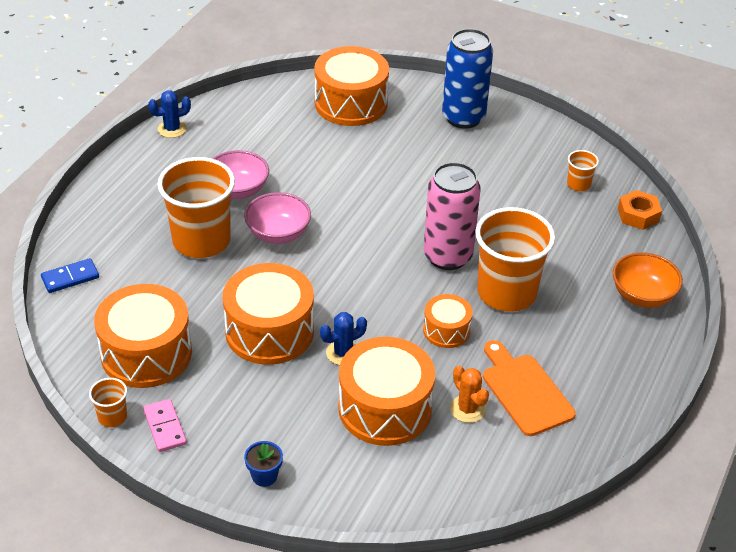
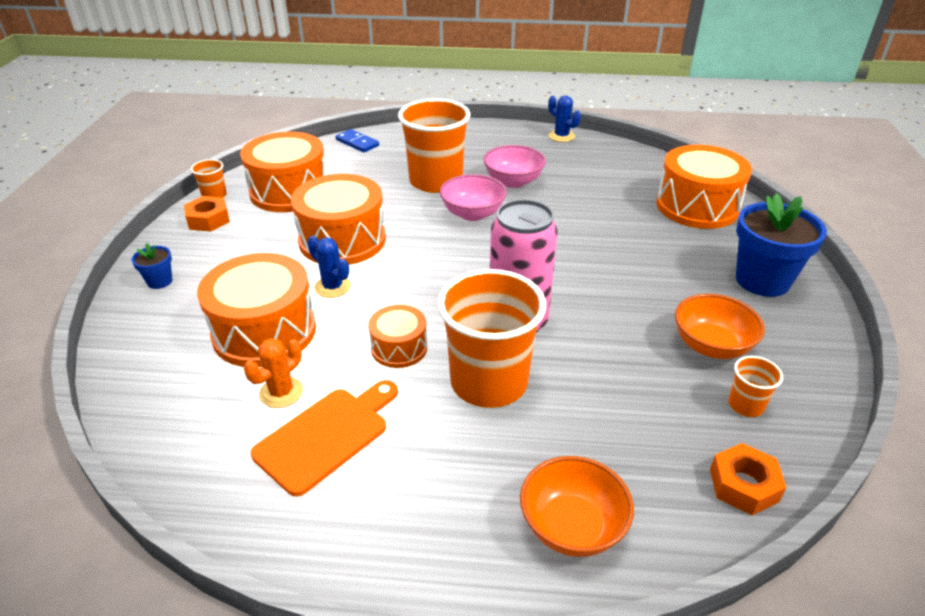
camera: 70 degrees right, 5 degrees down
pink domino [143,399,187,452] -> orange nut [184,196,230,232]
blue can [442,29,493,129] -> blue flower pot [736,193,827,297]
none -> orange bowl [675,294,765,359]

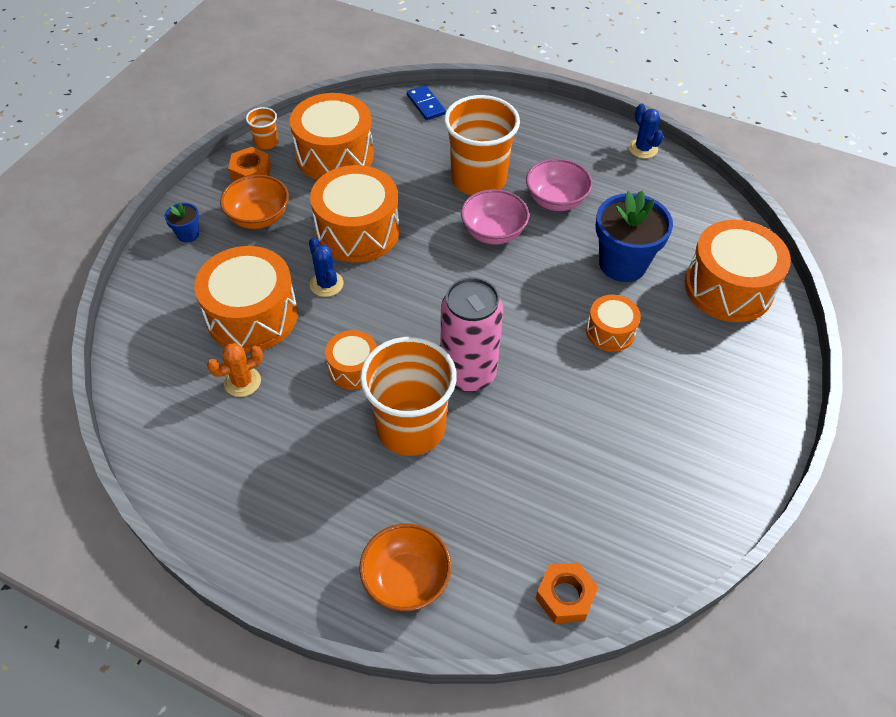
camera: 20 degrees right, 15 degrees up
orange cutting board [251,380,398,496] -> none
orange bowl [675,294,765,359] -> orange bowl moved to [220,175,289,229]
orange cup [728,356,783,417] -> none
blue flower pot [736,193,827,297] -> blue flower pot moved to [596,191,673,282]
none -> orange drum [586,295,641,352]

